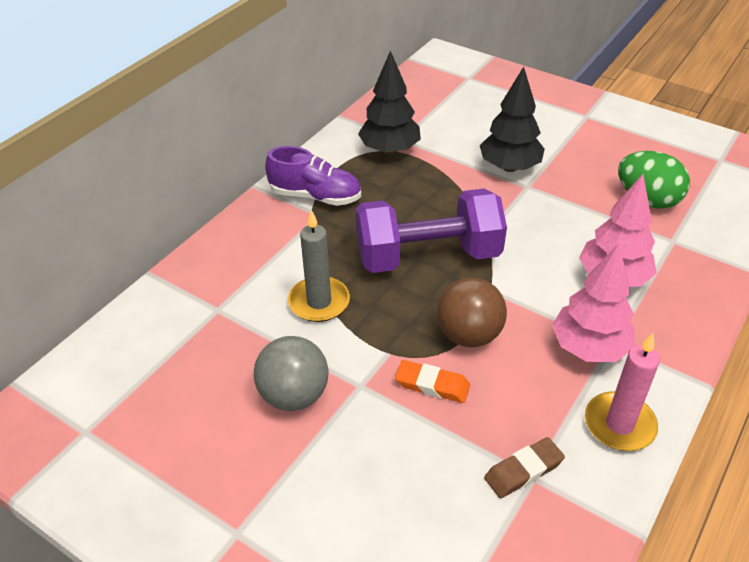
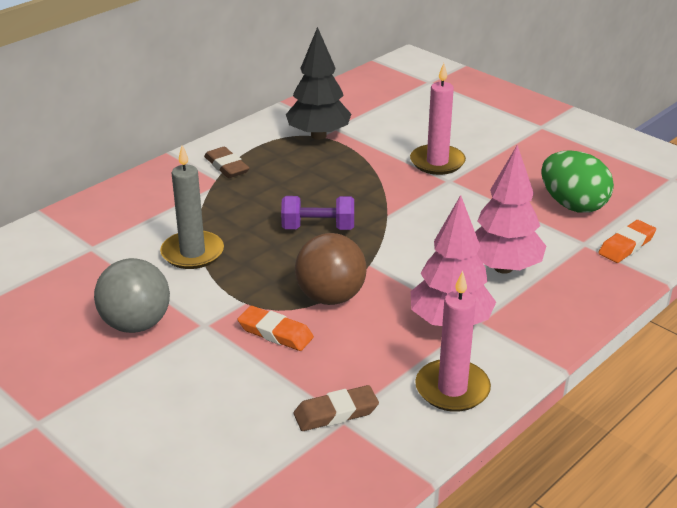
camera: 10 degrees right, 10 degrees down
purple shoe [265,146,361,206] -> brown eraser [204,146,249,178]
purple dumbbell [355,188,507,273] -> purple dumbbell [281,196,354,230], size x0.50
black tree [480,67,545,172] -> pink candle [410,63,466,175]
none -> orange eraser [598,220,656,263]

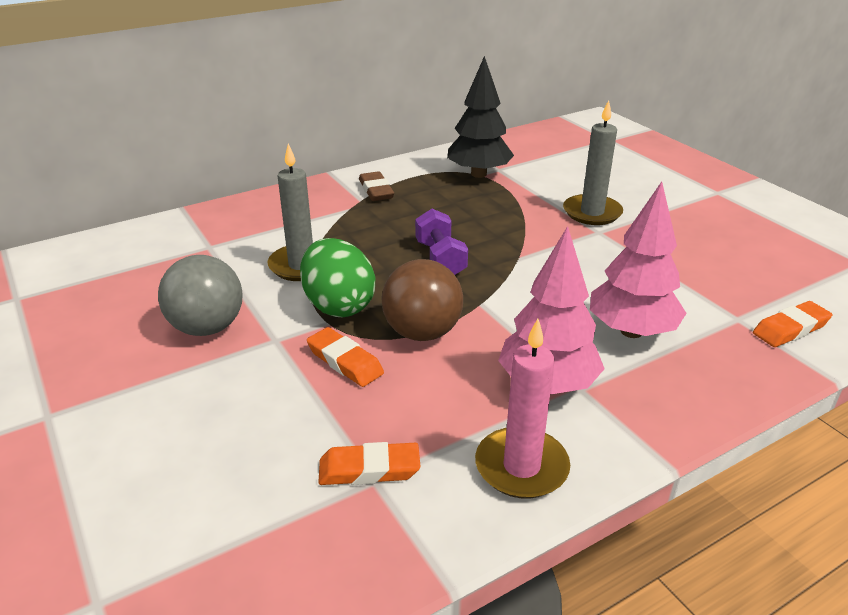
camera: 15 degrees right, 0 degrees up
purple dumbbell [281,196,354,230] -> purple dumbbell turned 60 degrees clockwise [415,209,468,275]
brown eraser [293,385,379,431] -> orange eraser [318,442,420,485]
pink candle [410,63,466,175] -> grey candle [563,100,623,225]
green egg [541,150,614,213] -> green egg moved to [300,238,375,317]

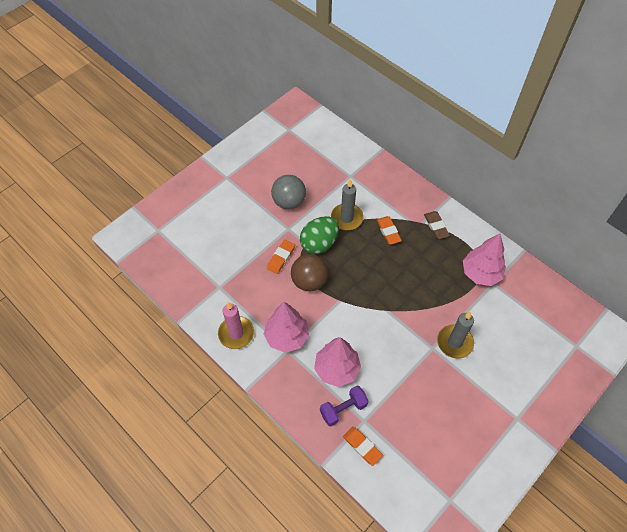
camera: 75 degrees right, 25 degrees up
orange eraser [318,442,420,485] -> orange eraser moved to [377,216,402,245]
brown eraser [359,171,394,201] -> brown eraser turned 75 degrees counterclockwise [424,211,450,239]
purple dumbbell [415,209,468,275] -> purple dumbbell moved to [320,386,368,426]
black tree [447,56,514,178] -> pink tree [463,233,506,286]

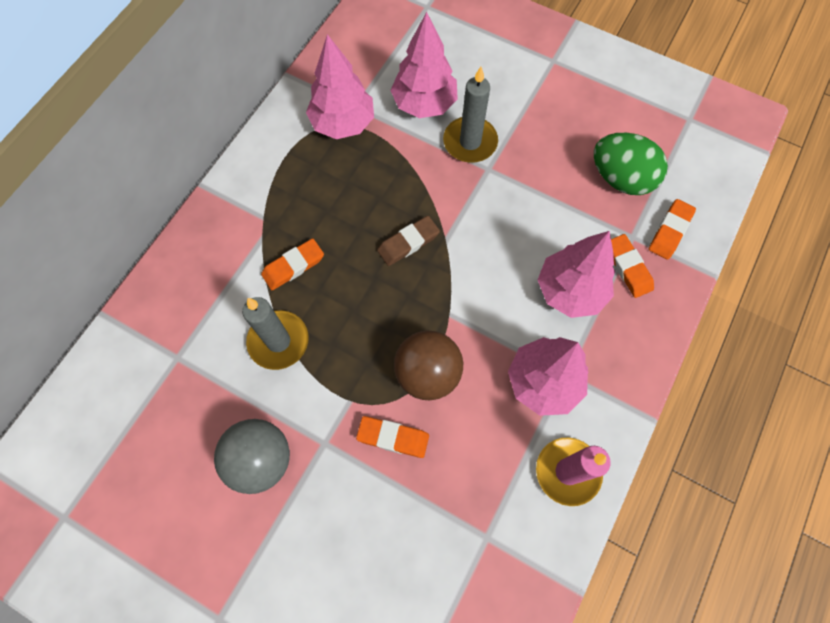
camera: 105 degrees left, 10 degrees up
green egg [300,216,339,254] -> green egg moved to [594,133,668,195]
purple dumbbell [320,386,368,426] -> orange eraser [611,234,654,298]
brown eraser [424,211,450,239] -> brown eraser moved to [377,216,440,266]
none -> pink tree [390,12,458,118]

